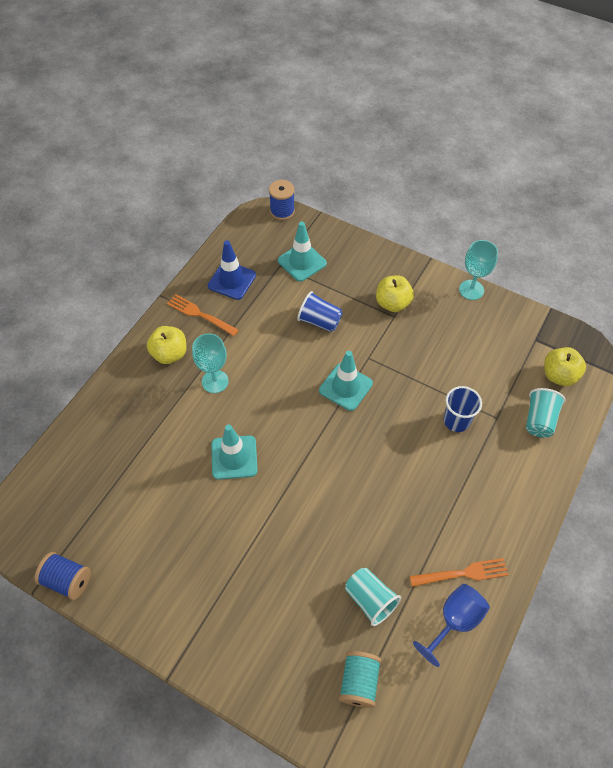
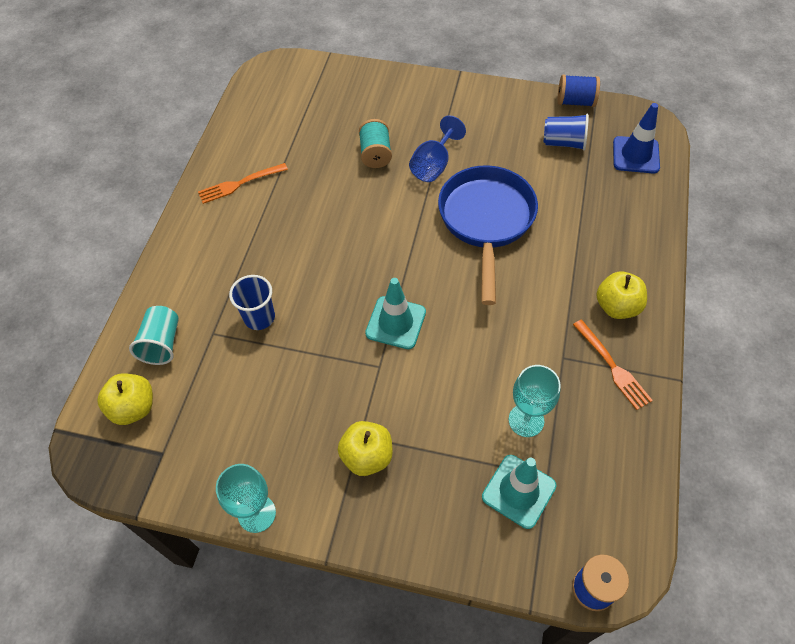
camera: 165 degrees right, 0 degrees up
orange fork [167,294,239,336] -> orange fork turned 45 degrees clockwise [573,320,653,410]
turquoise goblet [192,333,229,393] -> turquoise goblet moved to [509,365,561,437]
blue traffic cone [208,240,256,300] -> blue traffic cone moved to [613,103,660,174]
turquoise traffic cone [212,425,258,480] -> blue pan [438,165,538,305]
blue cup [297,291,343,332] -> blue cup moved to [544,114,589,151]
turquoise spool [339,651,382,708] -> turquoise spool moved to [359,119,392,168]
turquoise cup [345,568,401,626] -> none
blue goblet [413,584,490,667] -> blue goblet moved to [409,115,466,182]

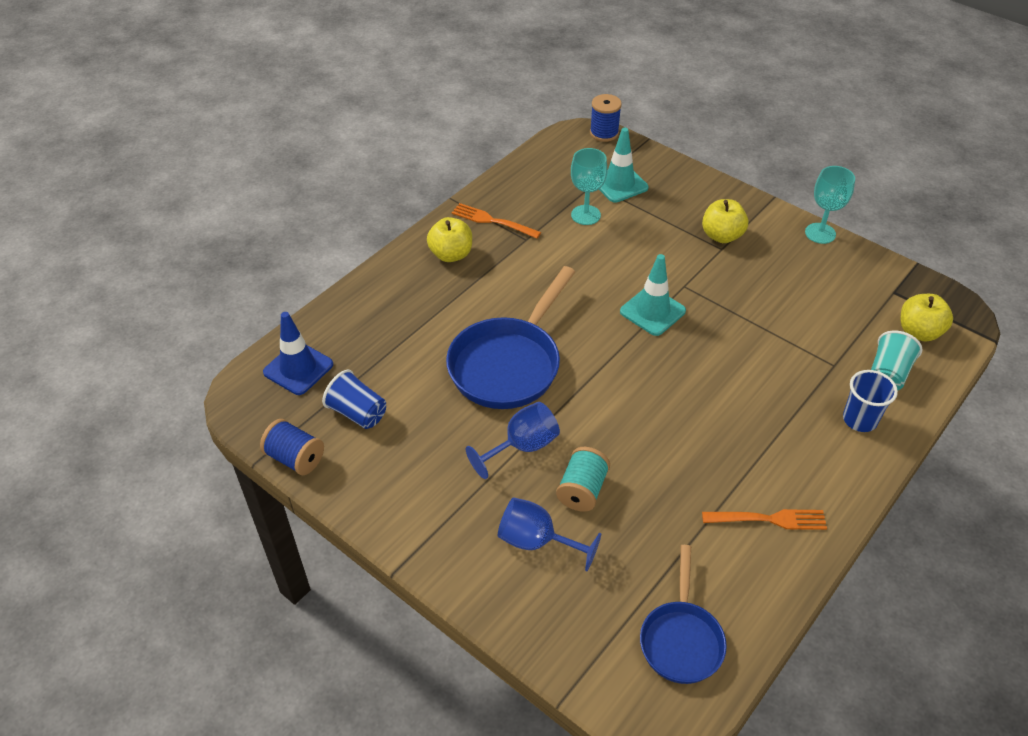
camera: 155 degrees left, 10 degrees down
blue cup [229,275,275,330] -> blue cup moved to [843,370,898,432]
orange fork [573,320,653,410] -> orange fork turned 60 degrees counterclockwise [452,203,541,239]
none -> blue goblet [498,497,601,571]
none -> blue pan [640,545,727,684]

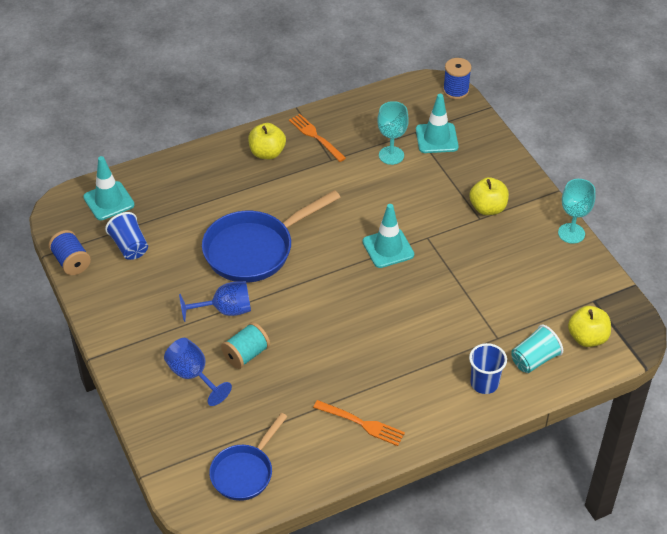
camera: 25 degrees right, 0 degrees up
blue traffic cone [263,312,333,395] -> turquoise traffic cone [83,156,135,220]

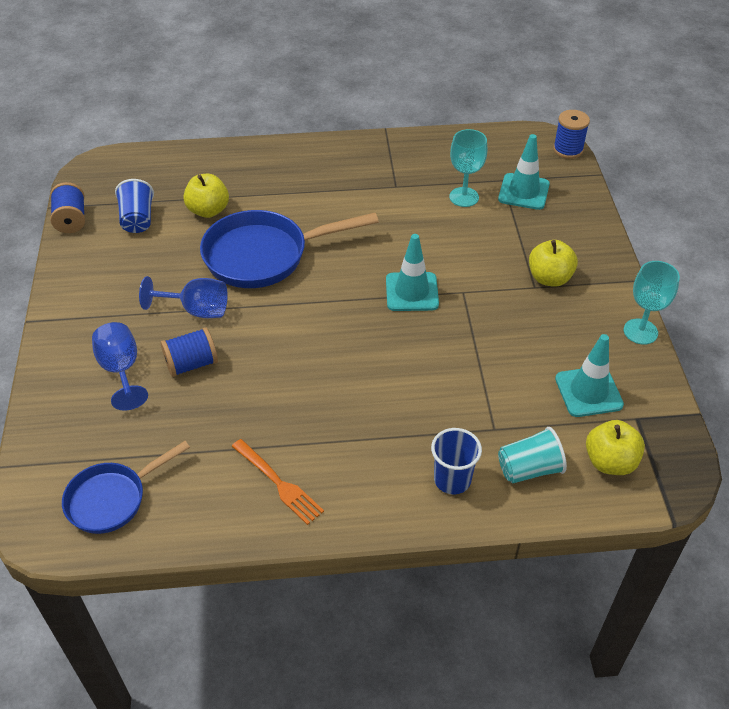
camera: 20 degrees right, 0 degrees up
turquoise traffic cone [83,156,135,220] -> turquoise traffic cone moved to [555,334,624,417]
turquoise spool [221,322,270,369] -> blue spool [161,327,218,377]
yellow apple [248,123,286,159] -> yellow apple moved to [183,174,229,218]
orange fork [289,114,346,162] -> none

